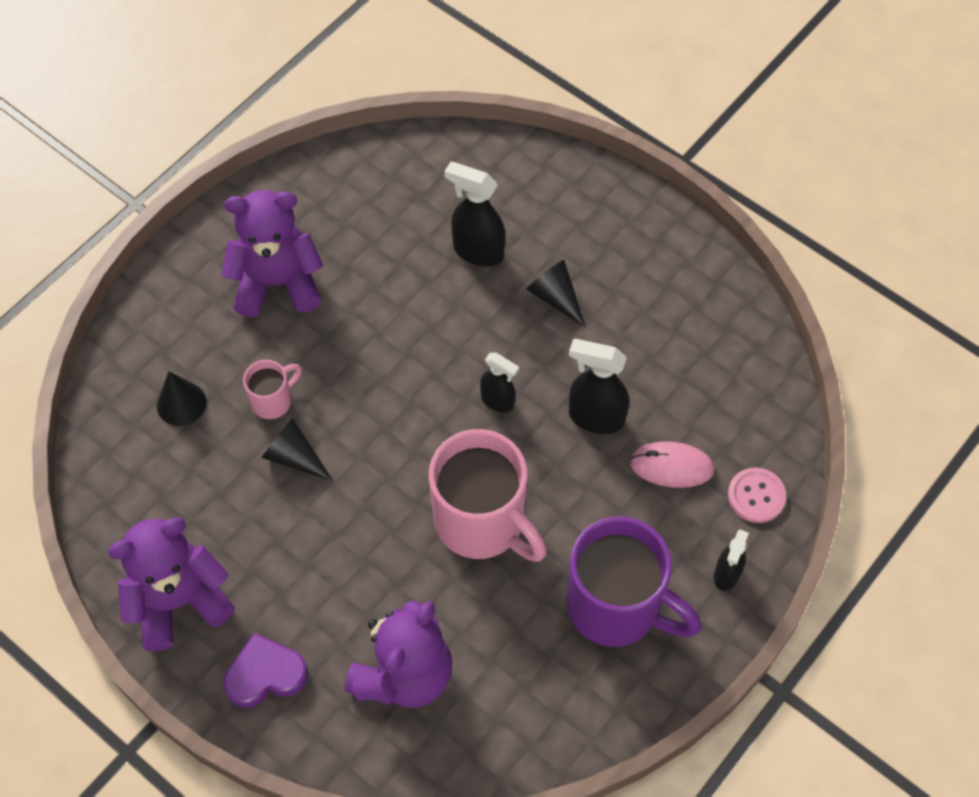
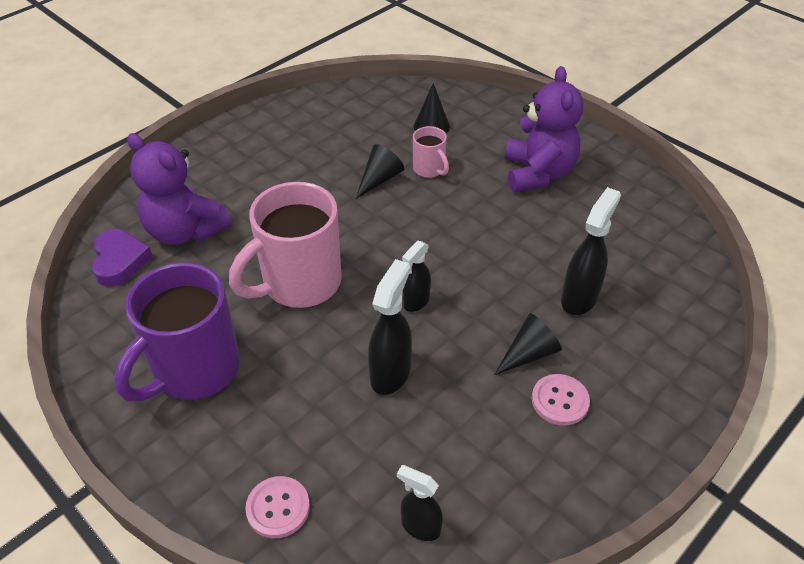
camera: 95 degrees right, 15 degrees down
purple teddy bear [108,517,235,651] -> none
purple heart [224,633,308,708] -> purple heart moved to [92,229,153,287]
pink mouse [630,441,714,488] -> none
black spray bottle [714,529,749,591] -> black spray bottle moved to [397,465,443,541]
none -> pink button [532,374,590,426]

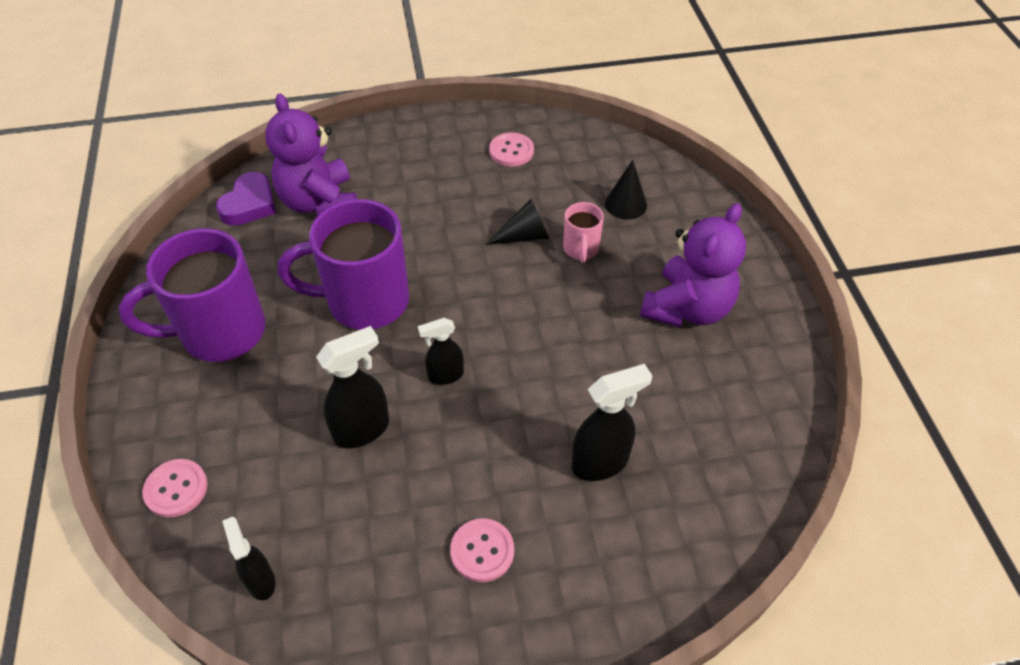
camera: 35 degrees right, 5 degrees up
pink mug [229,182,342,308] -> purple mug [278,199,409,330]
black cone [494,313,562,375] -> none
none -> pink button [489,133,534,166]

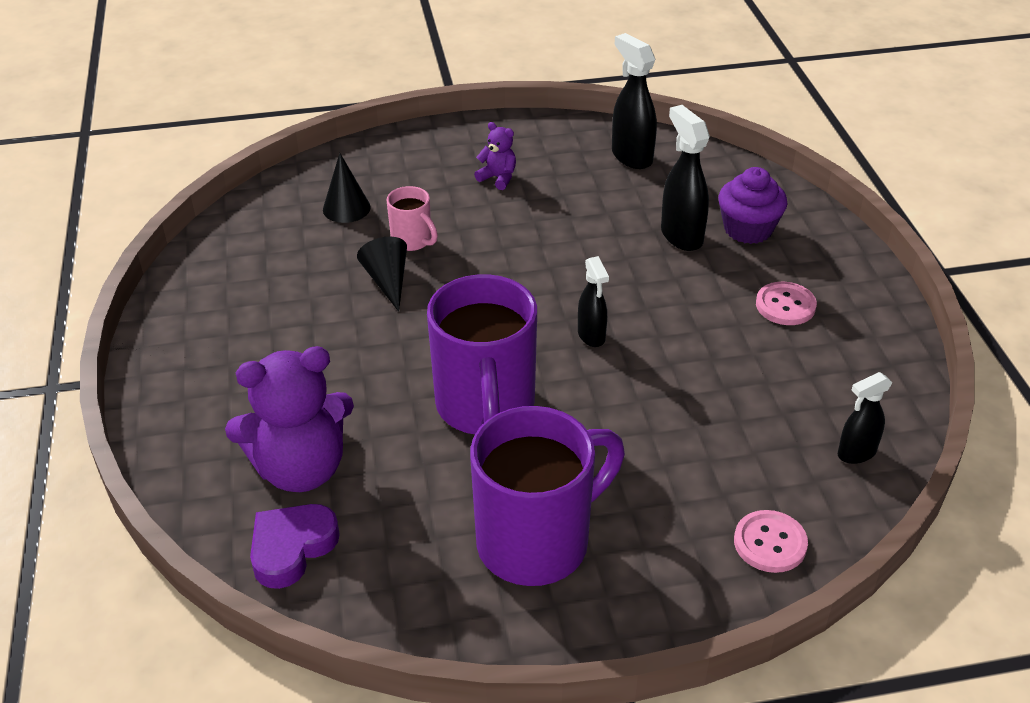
camera: 90 degrees left, 10 degrees down
purple mug [119,228,266,362] -> purple mug turned 105 degrees counterclockwise [470,406,625,586]
purple heart [216,172,276,226] -> purple heart turned 75 degrees counterclockwise [250,504,340,589]
black spray bottle [316,326,389,448] -> black spray bottle moved to [612,33,657,169]
pink button [489,133,534,166] -> none
pink mug [563,202,604,263] -> pink mug turned 45 degrees clockwise [386,186,438,251]
purple teddy bear [640,203,746,327] -> purple teddy bear [474,122,516,190], size x0.45
none -> purple cupcake [718,167,788,244]

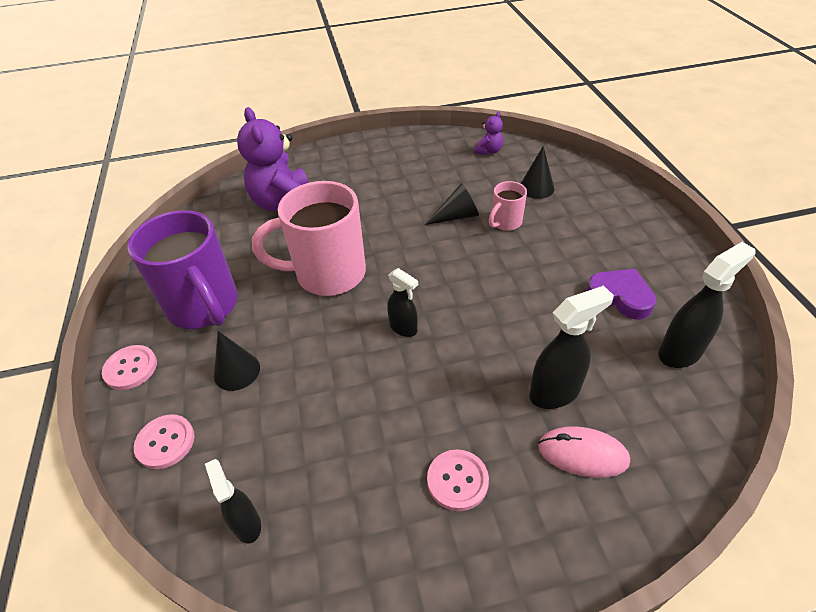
camera: 90 degrees right, 5 degrees up
purple heart [250,504,340,589] -> purple heart moved to [586,269,656,320]
purple mug [427,274,537,434] -> pink mug [252,181,366,296]
purple teddy bear [474,122,516,190] -> purple teddy bear moved to [474,111,503,155]
black spray bottle [578,256,609,347] -> black spray bottle turned 120 degrees counterclockwise [387,268,418,337]
purple cupcake [718,167,788,244] -> pink mouse [538,426,630,478]
none -> pink button [102,345,157,390]
none -> black cone [214,331,260,391]

